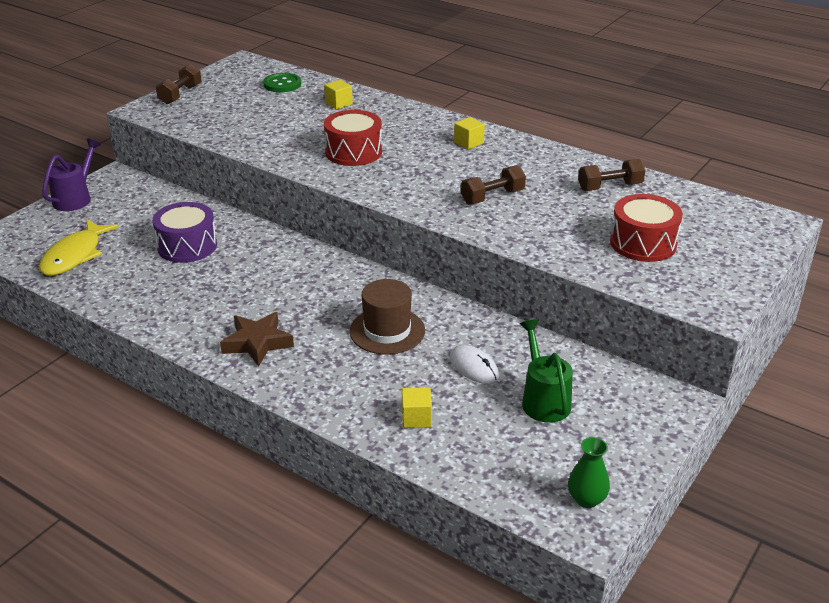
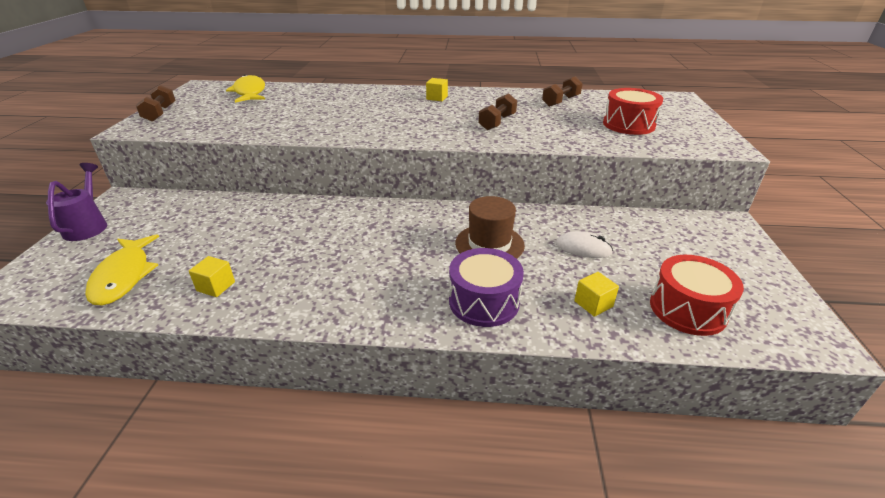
camera: 30 degrees left, 0 degrees up
purple drum [152,202,217,263] -> purple drum moved to [449,248,524,327]
brown star [220,312,294,367] -> none
green button [263,73,301,92] -> yellow fish [226,75,265,103]
yellow cube [324,80,353,110] -> yellow cube moved to [189,256,235,297]
red drum [324,110,382,166] -> red drum moved to [650,255,744,336]
green watering can [520,319,573,423] -> none
green vase [568,437,610,508] -> none

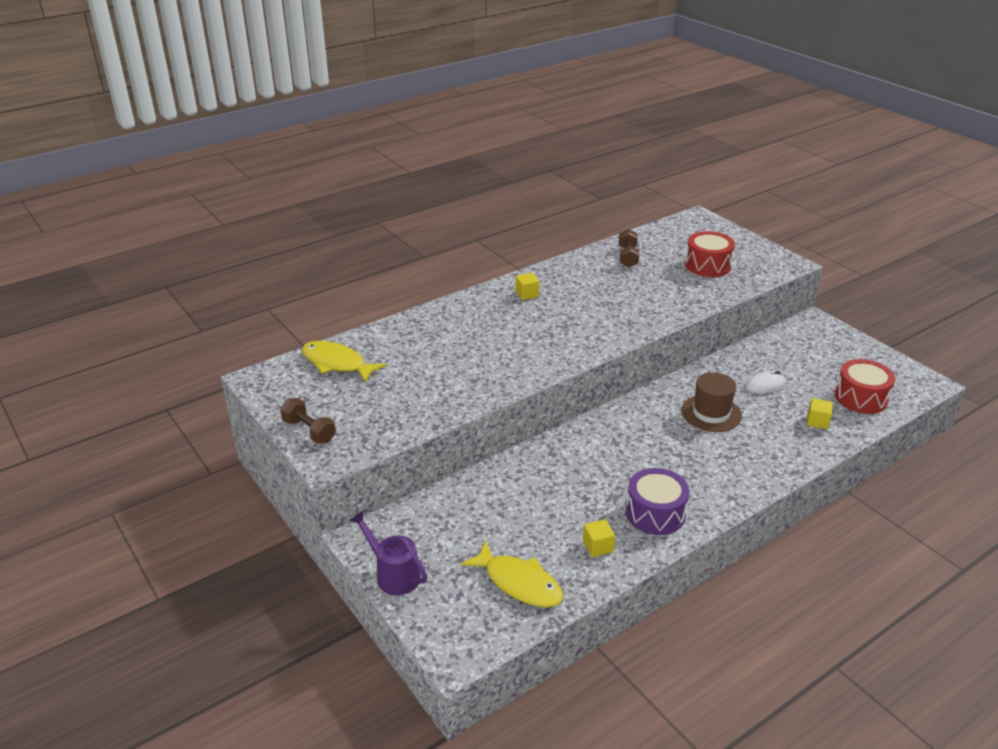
camera: 40 degrees left, 0 degrees up
purple drum [449,248,524,327] -> purple drum moved to [626,468,690,535]
brown dumbbell [478,93,517,130] -> none

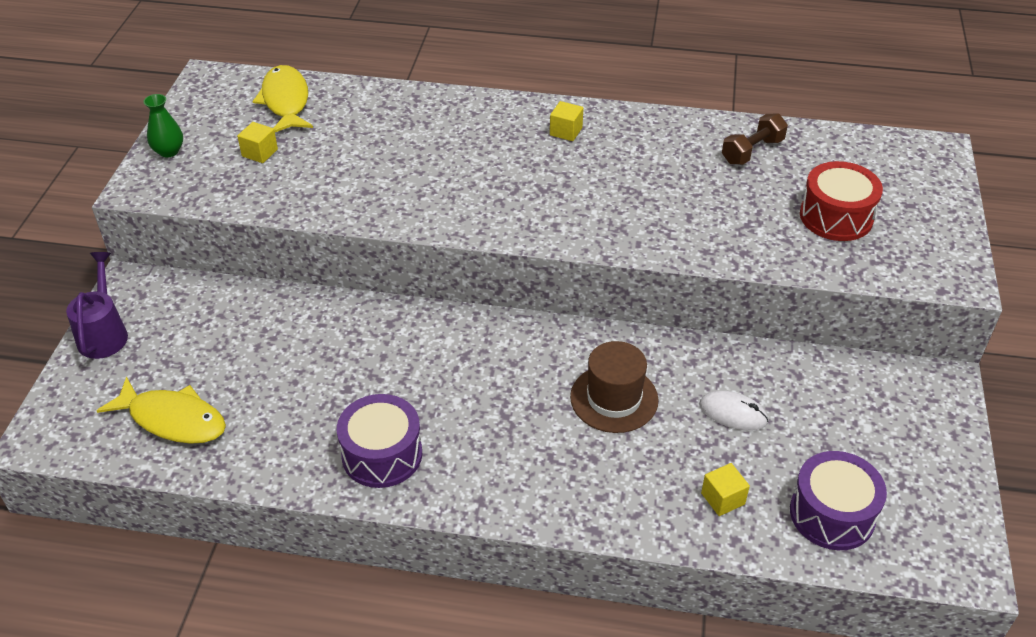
camera: 45 degrees right, 10 degrees up
brown dumbbell [280,398,336,443] -> green vase [144,94,183,158]
yellow fish [461,541,563,607] -> yellow fish turned 60 degrees counterclockwise [97,376,226,444]
yellow cube [583,519,615,557] -> yellow cube moved to [237,122,278,163]
red drum [835,359,895,414] -> purple drum [790,451,887,550]

